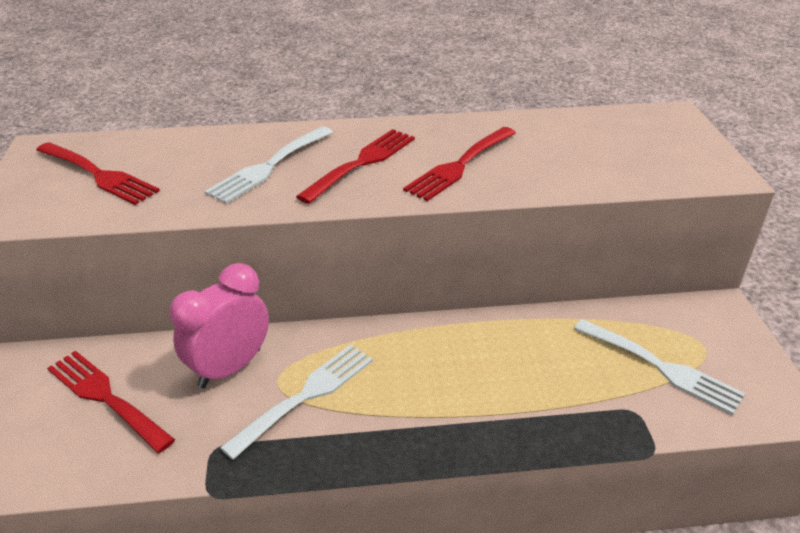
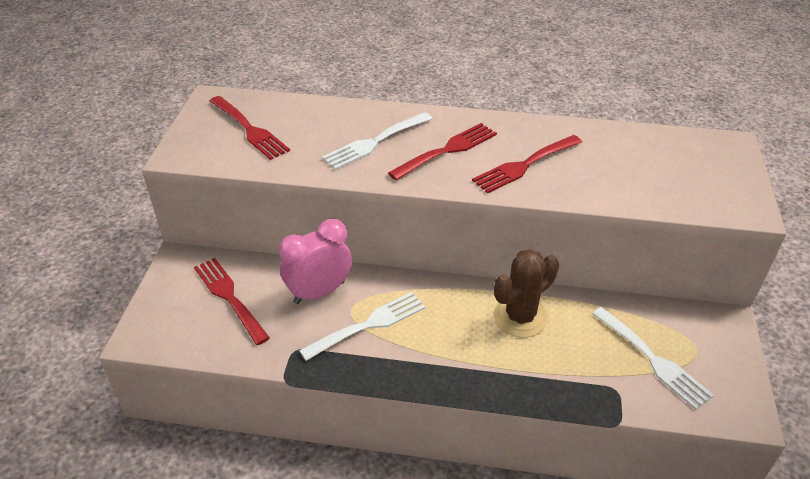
camera: 15 degrees right, 5 degrees up
none -> brown cactus [494,249,559,337]

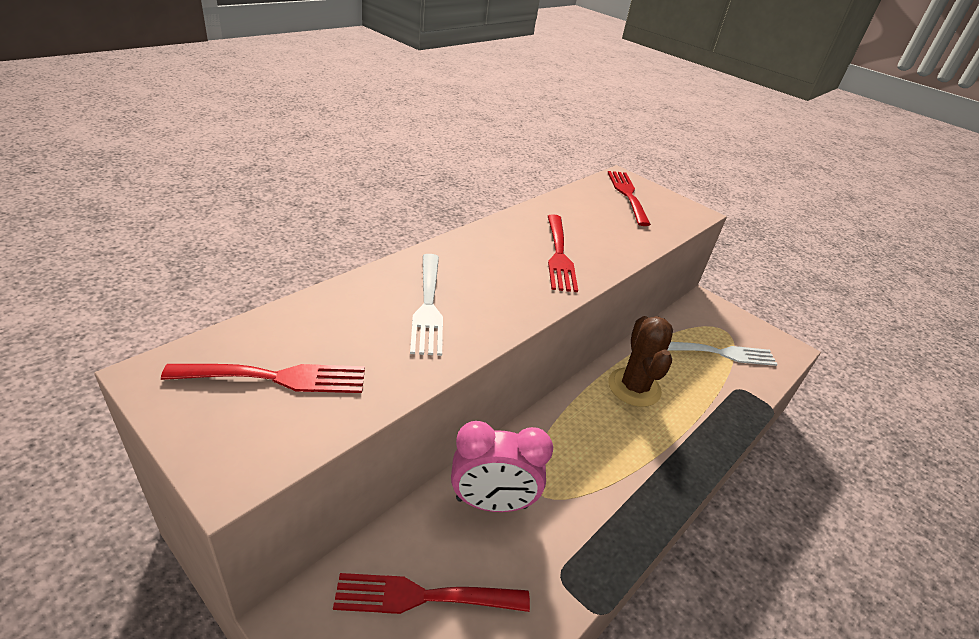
camera: 60 degrees left, 5 degrees down
pink clock [279,219,352,304] -> pink clock turned 90 degrees counterclockwise [451,421,553,512]
white fork [299,292,425,361] -> none
red fork [388,123,497,180] -> red fork moved to [608,171,651,226]

